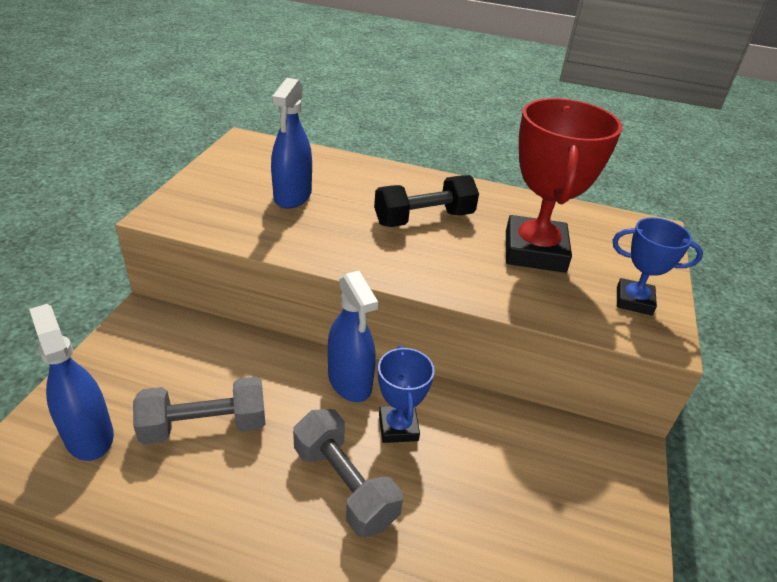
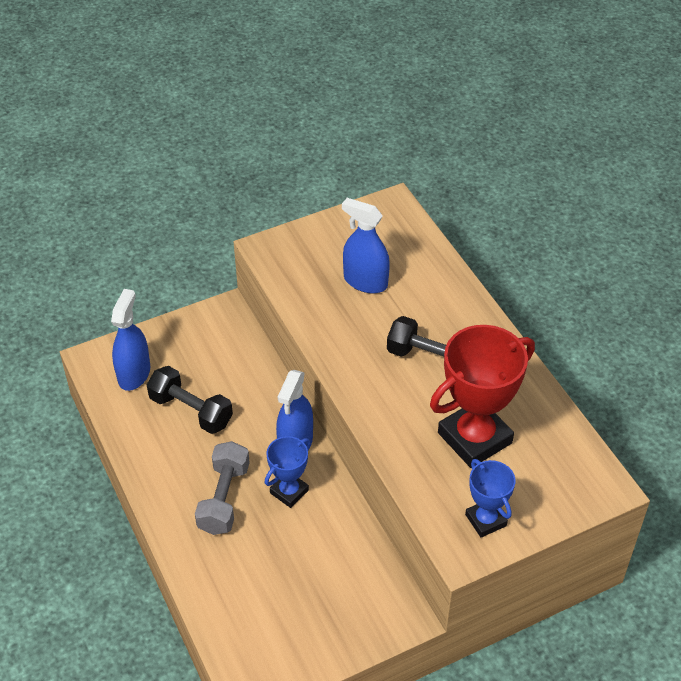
camera: 50 degrees right, 10 degrees up
grey dumbbell [133,377,265,445] -> black dumbbell [147,366,233,434]
blue spray bottle [271,78,312,209] -> blue spray bottle turned 60 degrees clockwise [342,198,390,293]

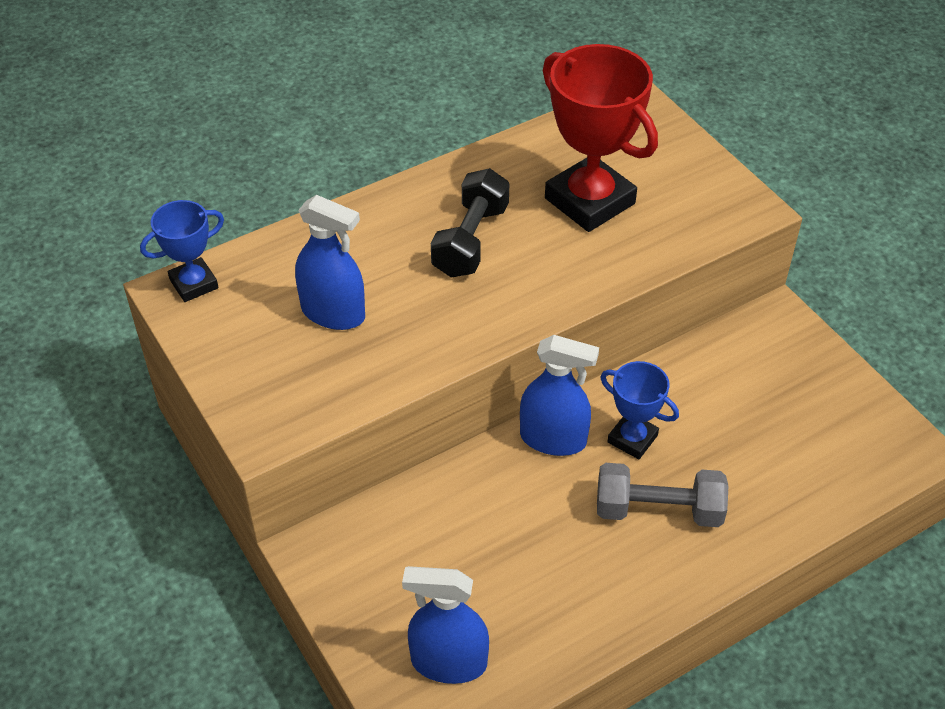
camera: 95 degrees left, 0 degrees up
black dumbbell [147,366,233,434] -> none
blue spray bottle [342,198,390,293] -> blue spray bottle turned 90 degrees counterclockwise [295,195,365,330]
blue trophy [465,459,515,538] -> blue trophy moved to [140,200,224,302]

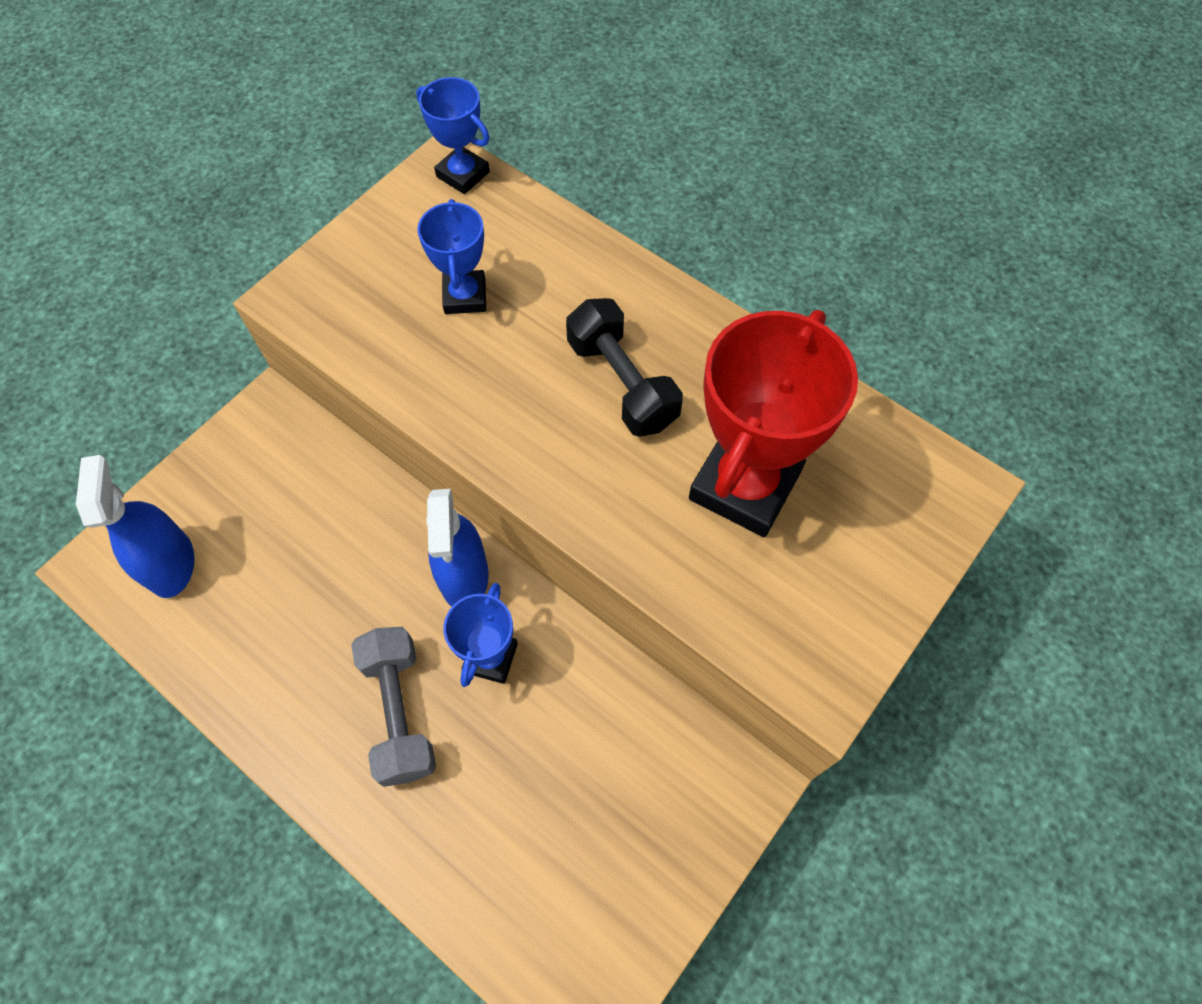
camera: 70 degrees right, 15 degrees up
blue spray bottle [295,195,365,330] -> blue trophy [417,199,486,314]
black dumbbell [431,168,510,278] -> black dumbbell turned 60 degrees clockwise [566,298,683,437]

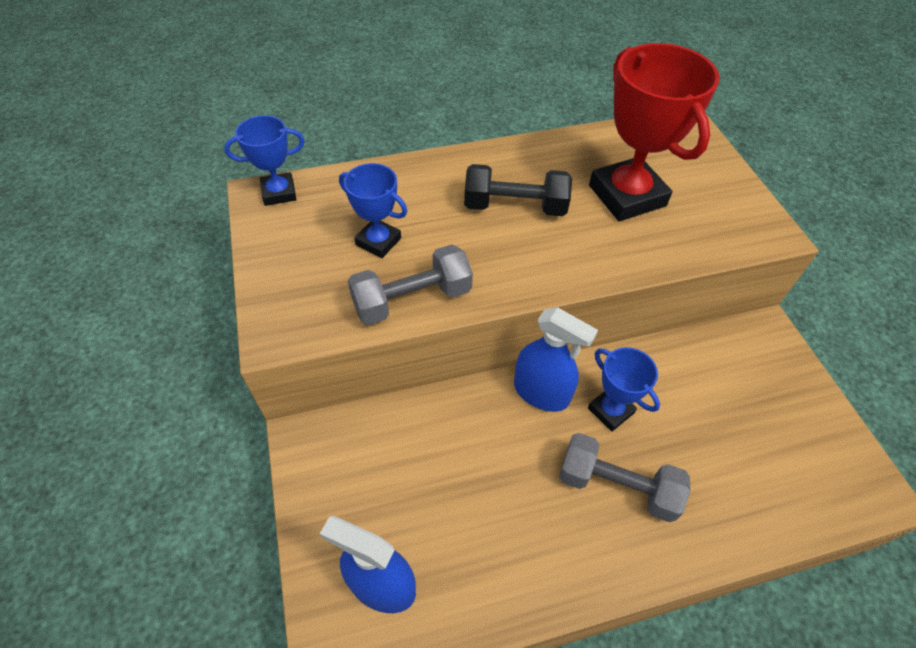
camera: 55 degrees left, 10 degrees down
none -> grey dumbbell [348,244,473,325]

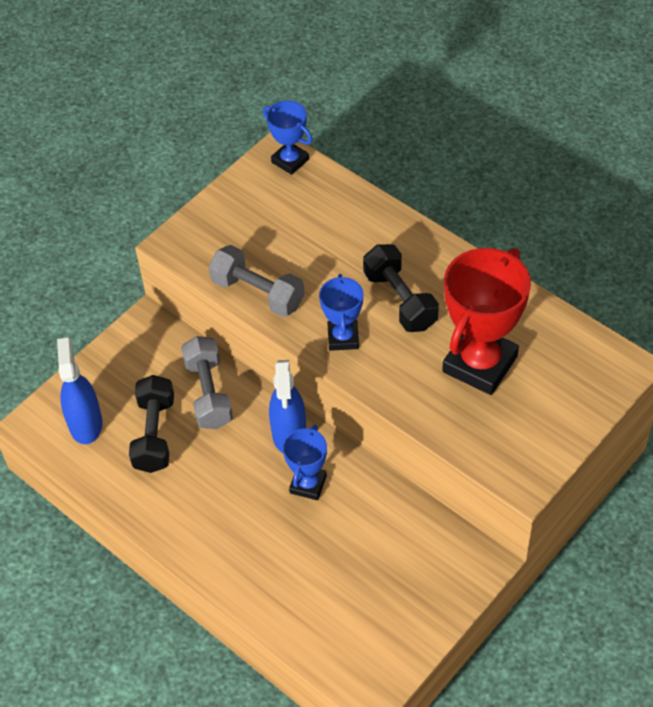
camera: 60 degrees right, 0 degrees up
blue trophy [339,163,407,258] -> blue trophy moved to [319,274,364,351]
grey dumbbell [559,433,691,522] -> grey dumbbell moved to [181,336,233,429]
none -> black dumbbell [129,375,174,473]

